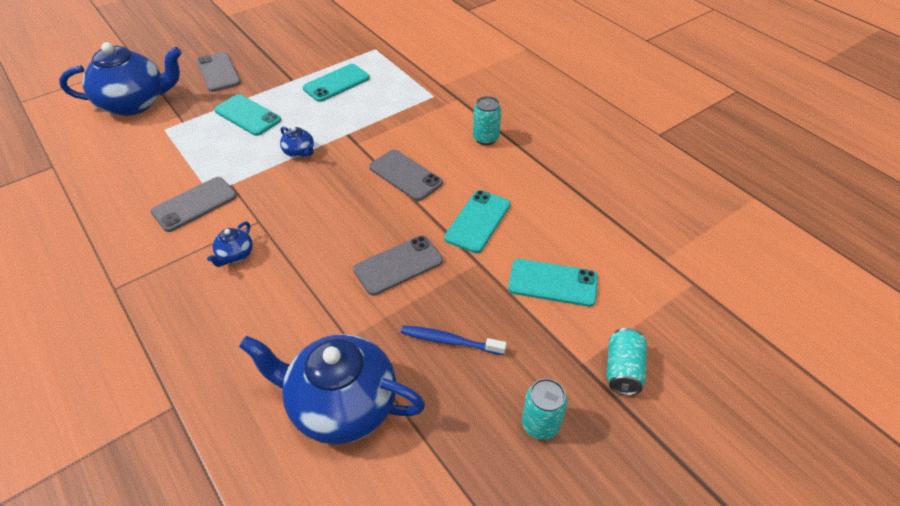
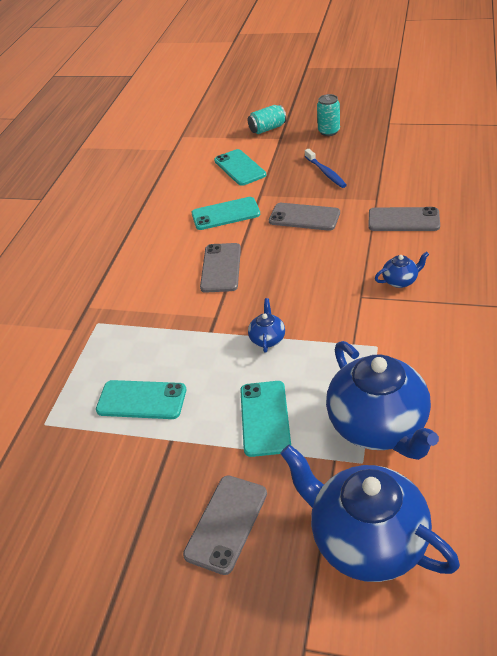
camera: 125 degrees left, 5 degrees down
grey phone [151,177,237,232] -> grey phone moved to [368,207,440,231]
blue teapot [239,334,425,444] -> blue teapot moved to [326,341,439,460]
turquoise can [473,96,501,145] -> none

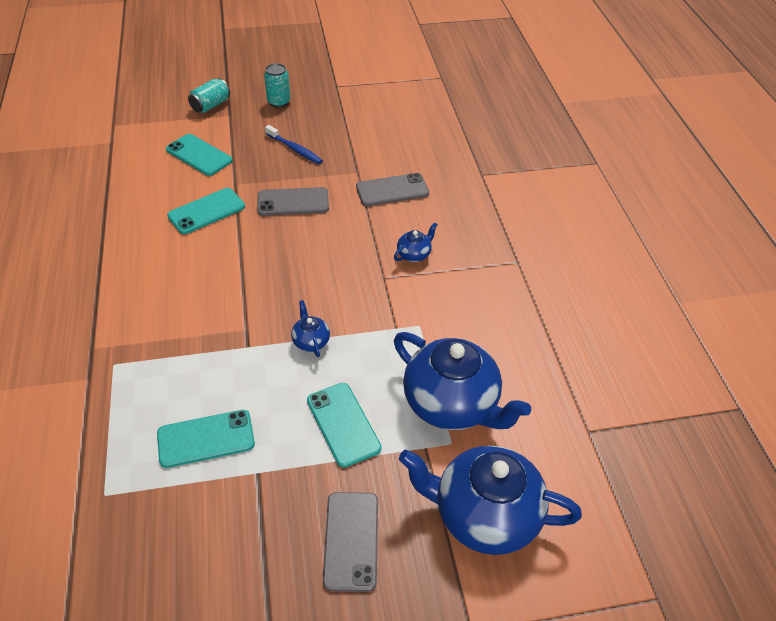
camera: 30 degrees left, 5 degrees up
grey phone [200,243,241,293] -> none

